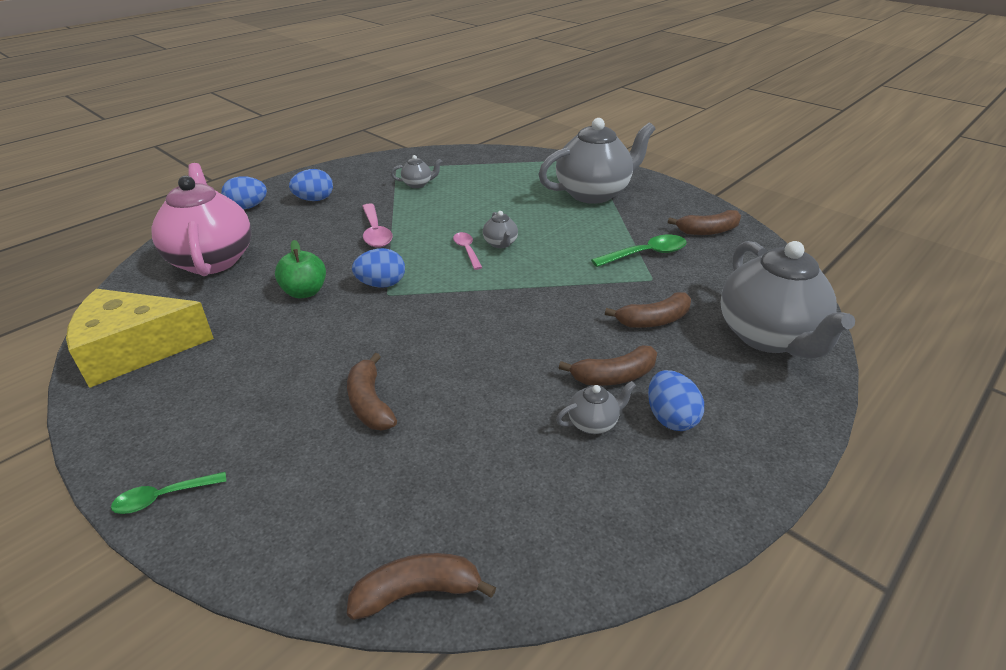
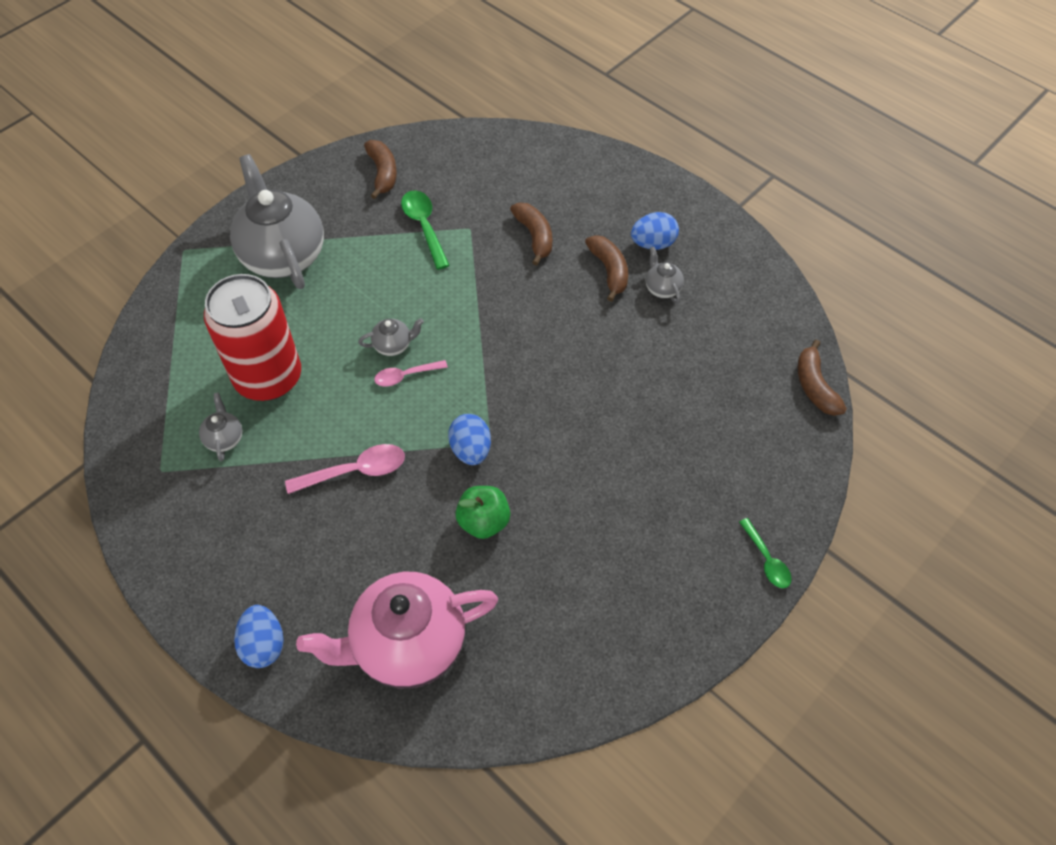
camera: 90 degrees left, 20 degrees up
yellow cheese [66,289,214,388] -> none
blue egg [289,169,333,201] -> none
brown banana [347,353,397,430] -> none
grey teapot [721,241,855,359] -> none
none -> red can [204,274,301,401]

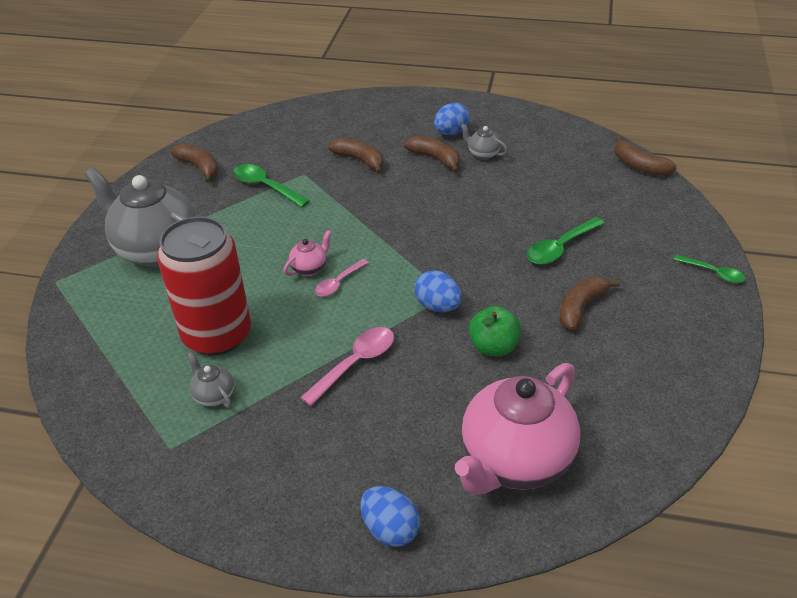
camera: 30 degrees left, 15 degrees down
grey teapot [358,318,424,356] -> pink teapot [283,230,332,276]
none -> green spoon [527,217,605,265]
none -> brown banana [560,277,620,330]

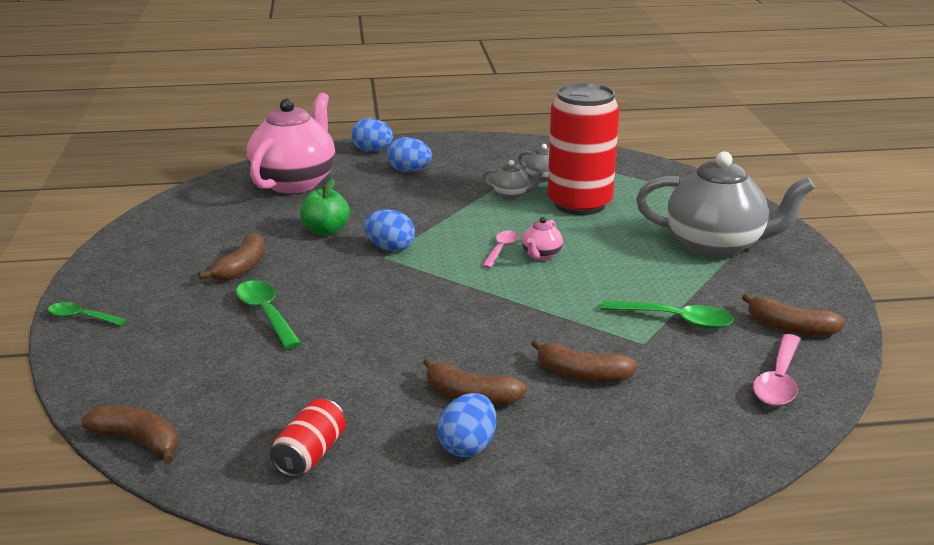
camera: 160 degrees right, 15 degrees down
pink spoon [300,327,394,406] -> pink spoon moved to [753,334,800,406]
grey teapot [461,123,508,160] -> grey teapot moved to [482,160,544,199]
green spoon [527,217,605,265] -> green spoon turned 60 degrees counterclockwise [236,280,302,349]
none -> red can [270,399,346,477]
none -> blue egg [387,137,432,172]

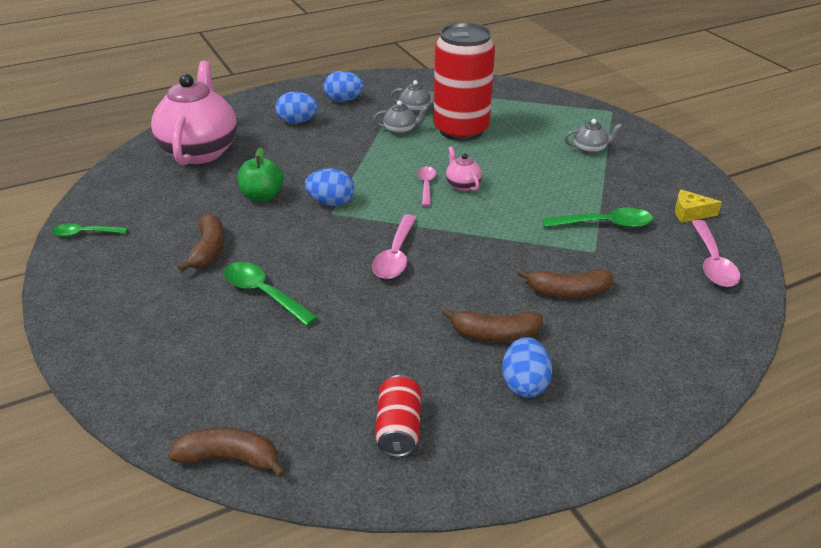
camera: 20 degrees left, 10 degrees up
green spoon [48,302,127,326] -> green spoon moved to [52,223,127,237]
blue egg [351,118,393,152] -> blue egg moved to [324,71,364,102]
pink teapot [522,217,563,261] -> pink teapot turned 150 degrees clockwise [446,146,482,191]
grey teapot [636,151,815,258] -> grey teapot [564,119,622,155], size x0.41
brown banana [742,293,846,336] -> yellow cheese [675,189,722,223]
none -> pink spoon [372,215,417,279]

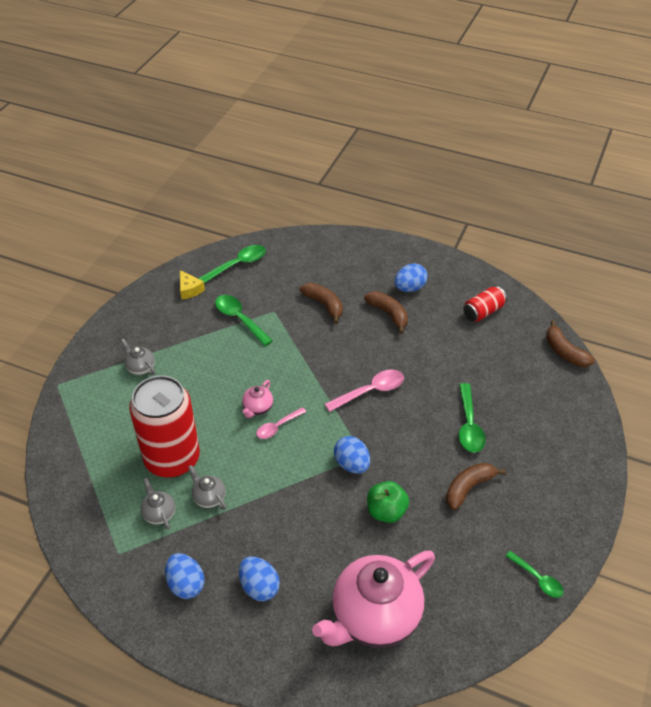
camera: 130 degrees left, 10 degrees up
pink spoon [692,220,741,287] -> green spoon [198,245,266,283]

